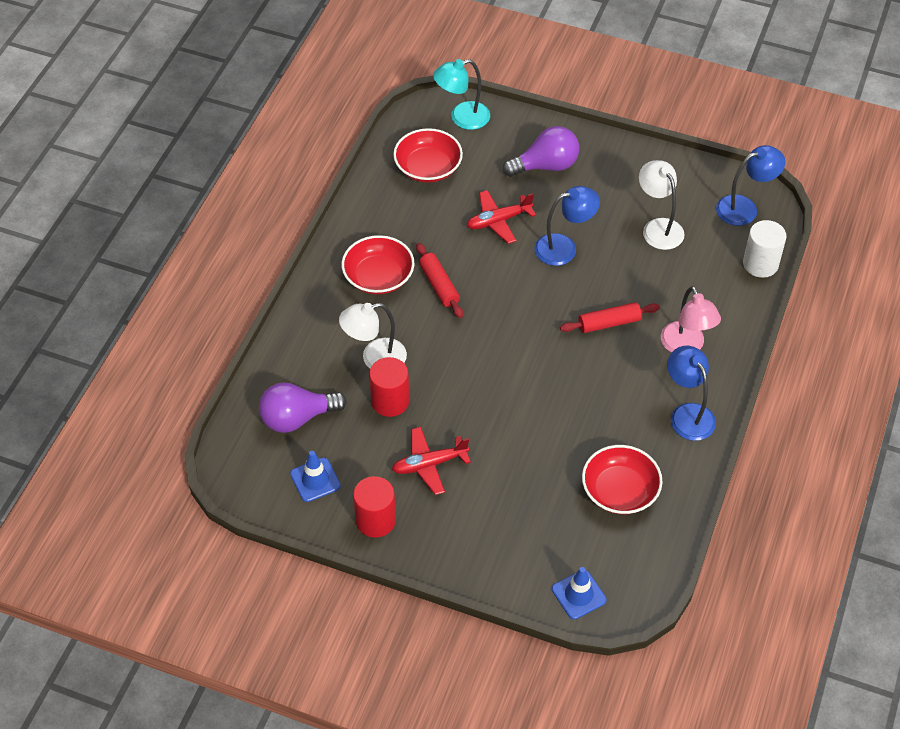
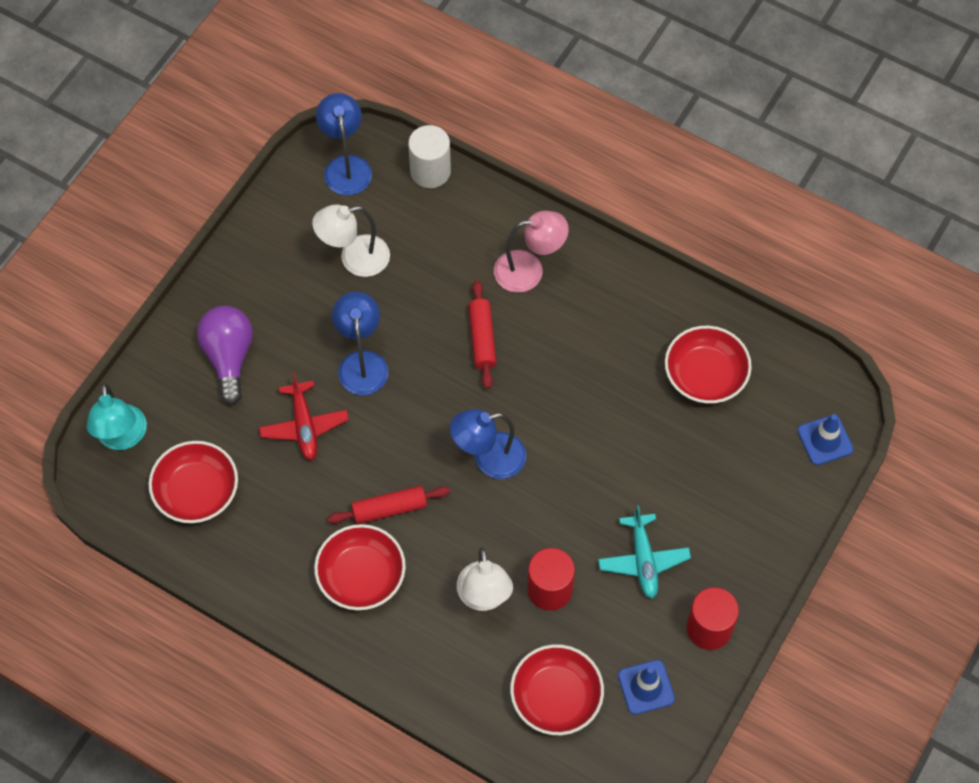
camera: 80 degrees left, 10 degrees up
purple light bulb [259,382,347,433] -> red bowl [510,644,604,735]
red plane [392,427,471,495] -> turquoise plane [598,505,691,599]
blue lamp [667,346,716,441] -> blue lamp moved to [450,409,526,479]

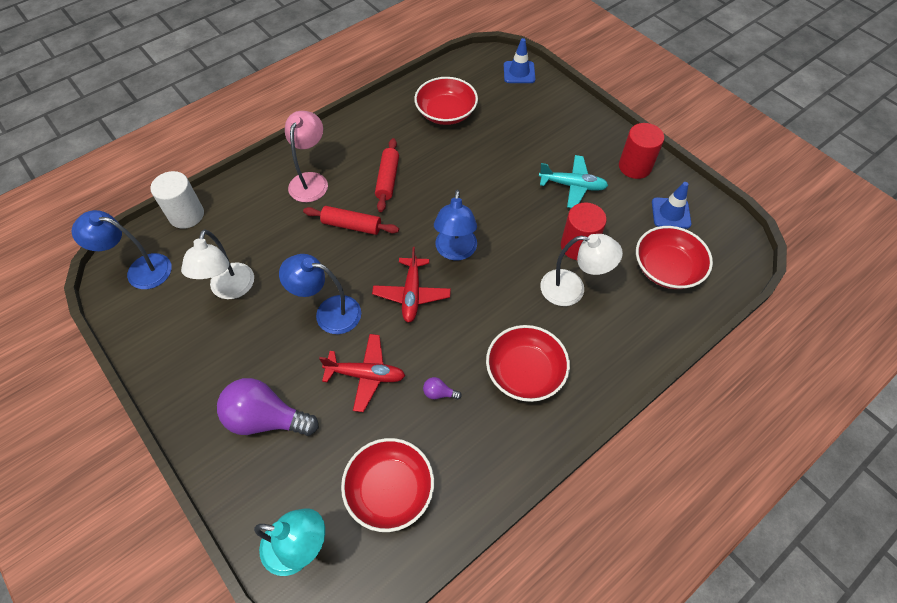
camera: 70 degrees left, 5 degrees down
red rolling pin [328,486,450,524] -> red rolling pin moved to [375,138,399,212]
none -> red plane [372,247,451,323]
none -> purple light bulb [423,377,462,400]

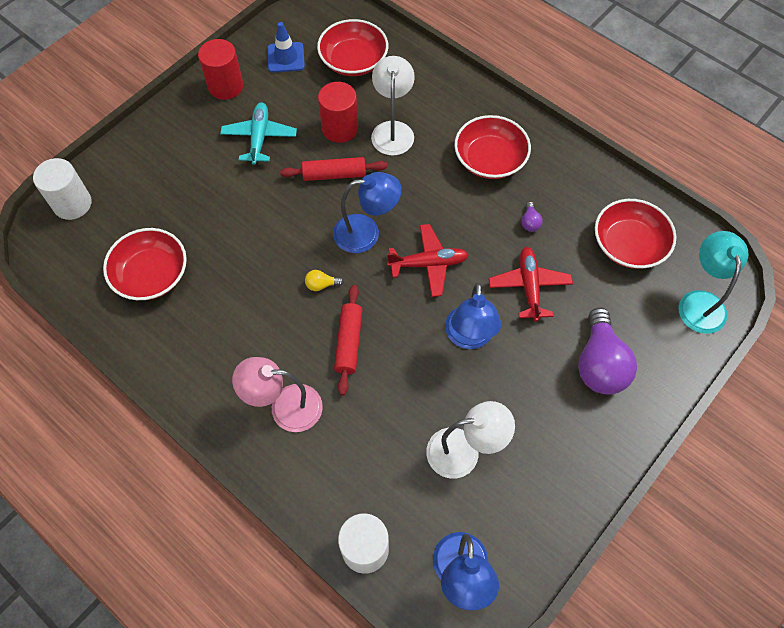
camera: 100 degrees left, 5 degrees up
red rolling pin [375,138,399,212] -> red rolling pin moved to [280,157,387,181]
blue traffic cone [504,38,535,83] -> white cylinder [33,158,92,220]
none -> yellow light bulb [305,270,344,291]

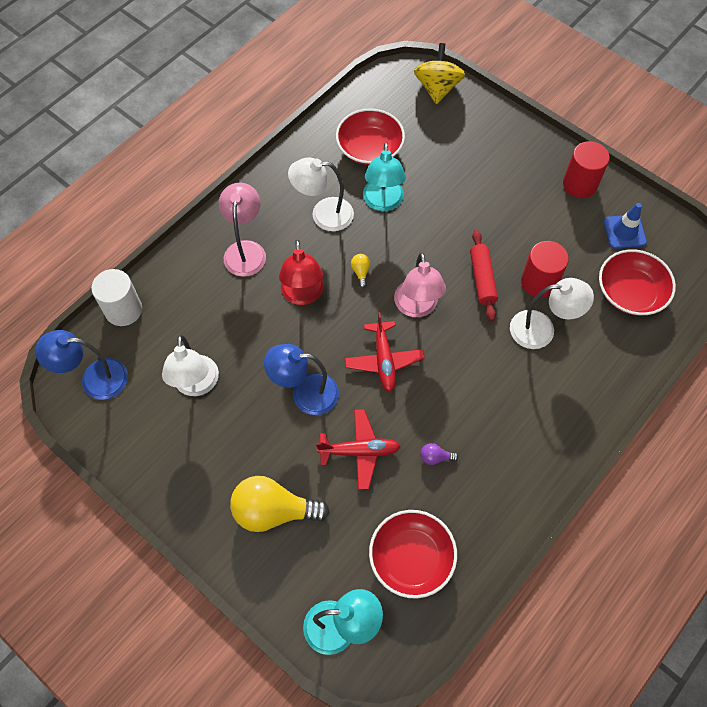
camera: 90 degrees right, 0 degrees up
white cylinder [33,158,92,220] -> yellow spinning top [414,43,465,104]
turquoise plane [220,102,297,165] -> none
blue lamp [333,172,402,253] -> pink lamp [394,253,446,317]
red rolling pin [334,285,362,395] -> red lamp [279,240,324,305]
red bowl [454,115,531,179] -> none
purple light bulb [578,308,637,395] -> yellow light bulb [230,476,330,532]
none -> white lamp [288,157,354,231]
none -> turquoise lamp [363,142,406,211]

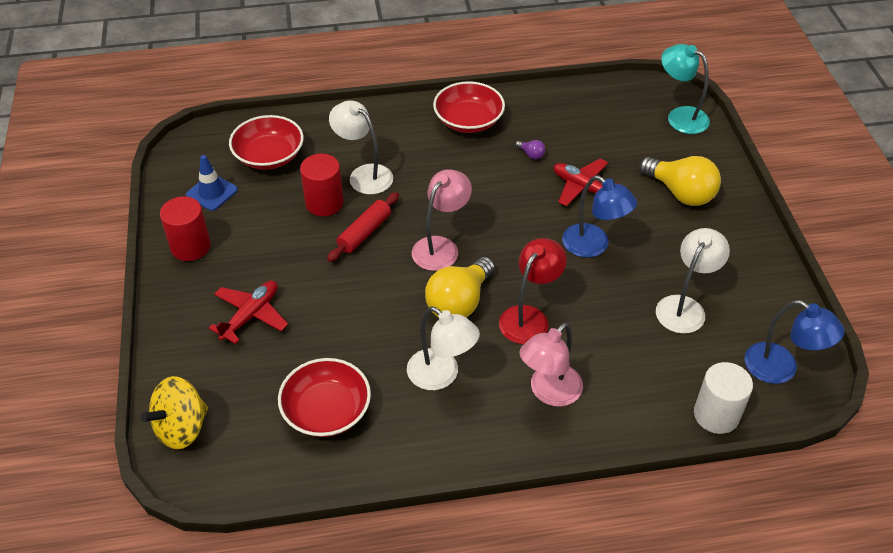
camera: 140 degrees left, 15 degrees down
red plane [344,312,425,392] -> red plane moved to [209,281,288,344]
yellow light bulb [351,254,370,288] -> yellow light bulb [425,257,495,318], size x2.44
turquoise lamp [363,142,406,211] -> none
red bowl [369,510,457,599] -> red bowl moved to [433,81,505,133]

